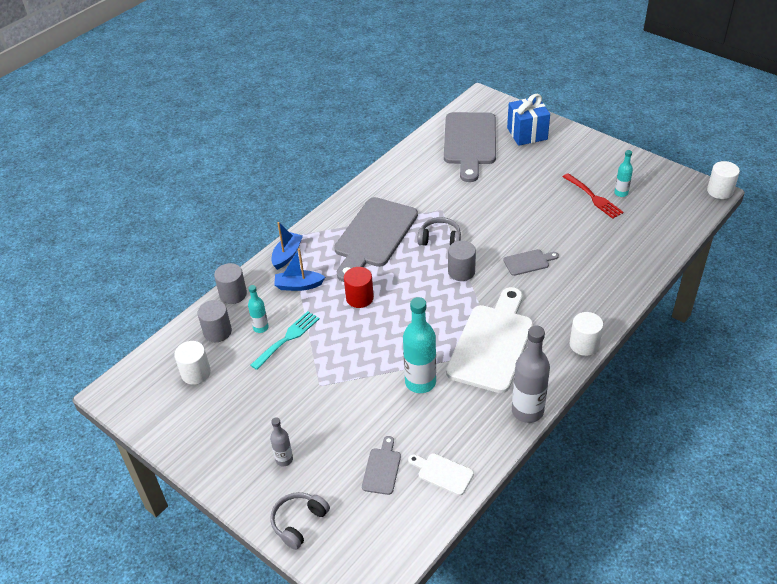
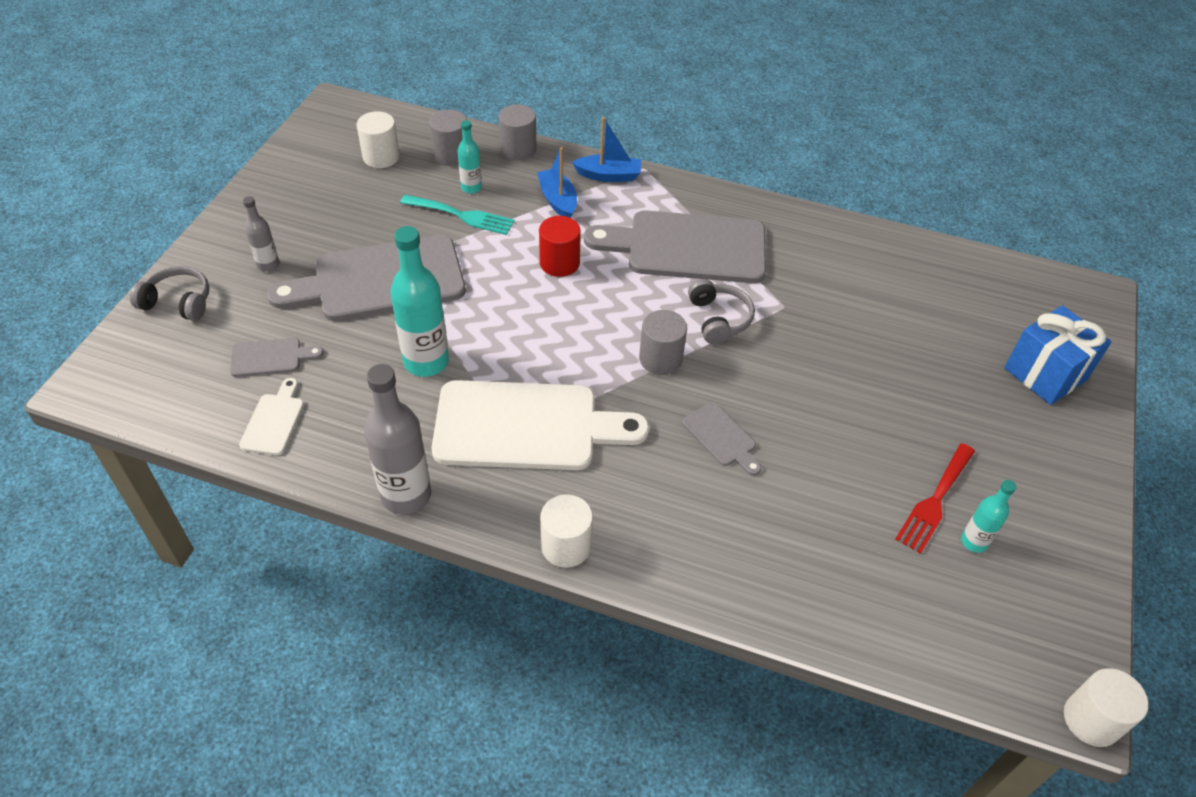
camera: 65 degrees right, 5 degrees up
grey cutting board [444,112,496,182] -> grey cutting board moved to [267,235,466,321]

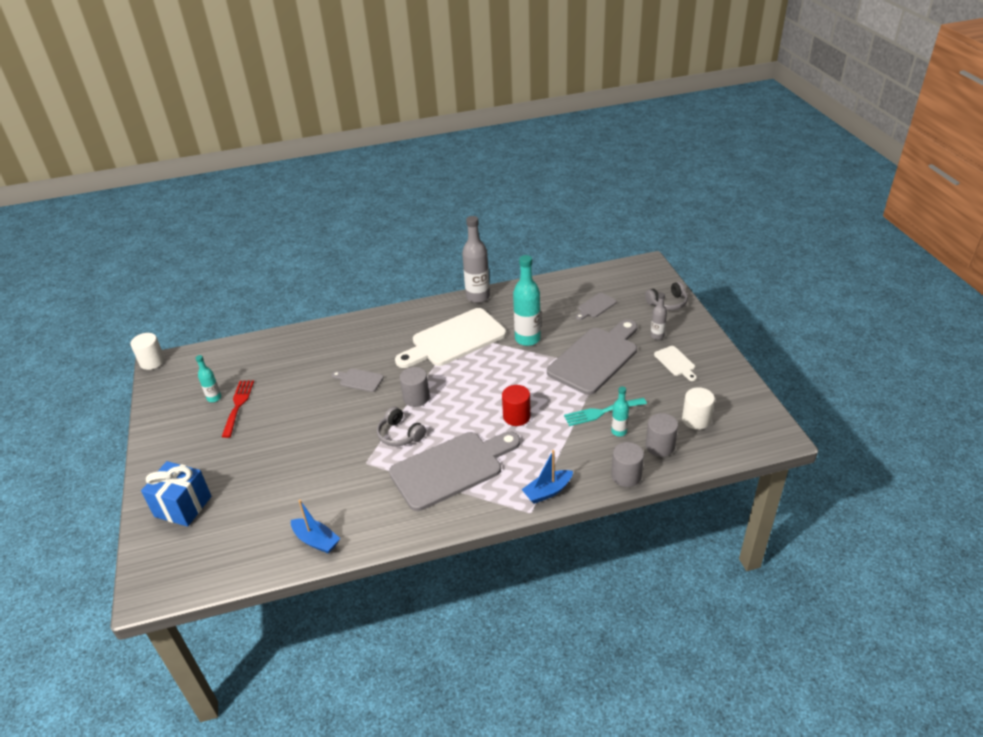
camera: 150 degrees right, 10 degrees down
white cutting board [239,378,304,455] -> white cutting board moved to [654,346,697,381]
blue boat [537,147,577,218] -> blue boat moved to [291,500,340,554]
white cylinder [540,494,593,568] -> none

